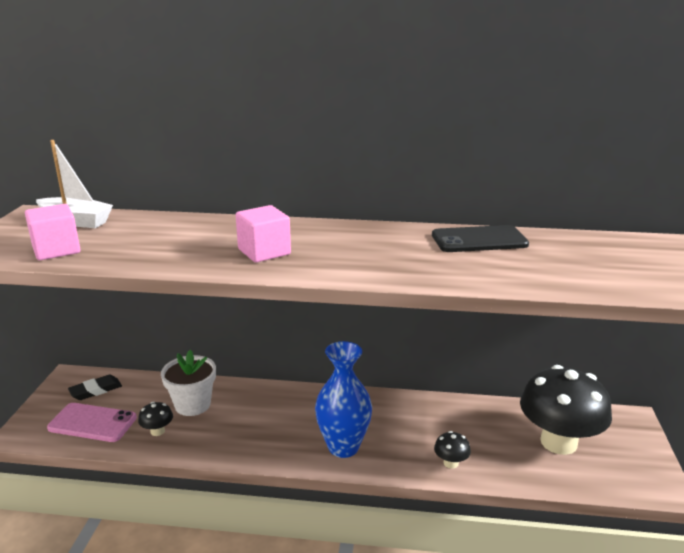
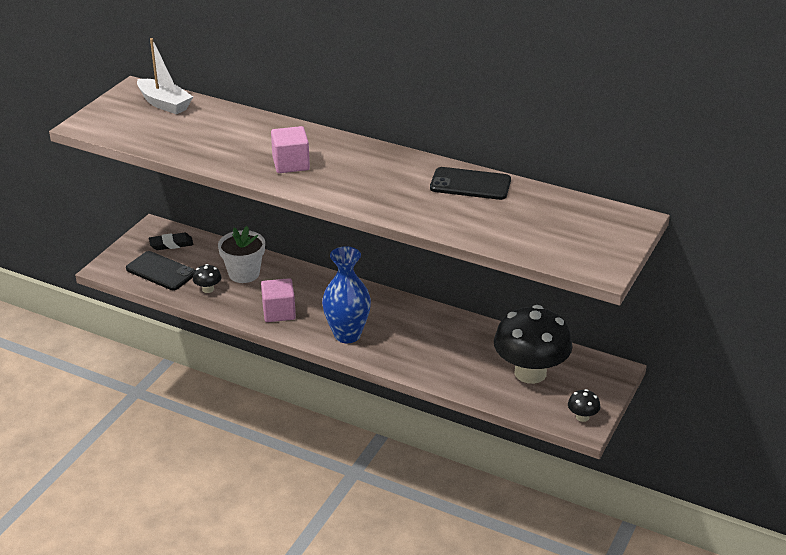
camera: 20 degrees right, 10 degrees up
pink cube [25,204,81,260] -> pink cube moved to [261,278,296,322]
pink phone [47,403,137,442] -> black phone [126,251,195,290]
black mushroom [434,431,471,469] -> black mushroom moved to [568,389,600,422]

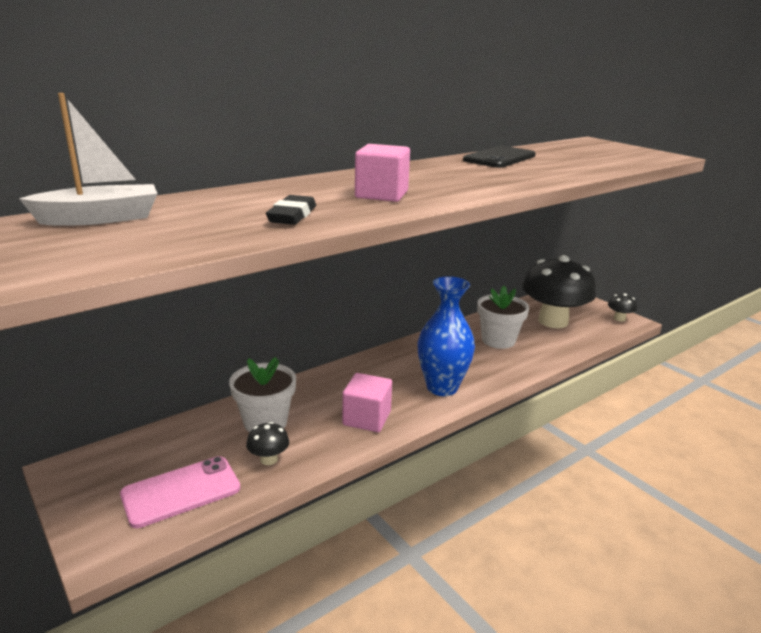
camera: 65 degrees left, 10 degrees down
black phone [126,251,195,290] -> pink phone [120,456,240,528]
black eraser [149,233,193,250] -> black eraser moved to [266,195,316,225]
none -> white flower pot [477,286,529,349]

